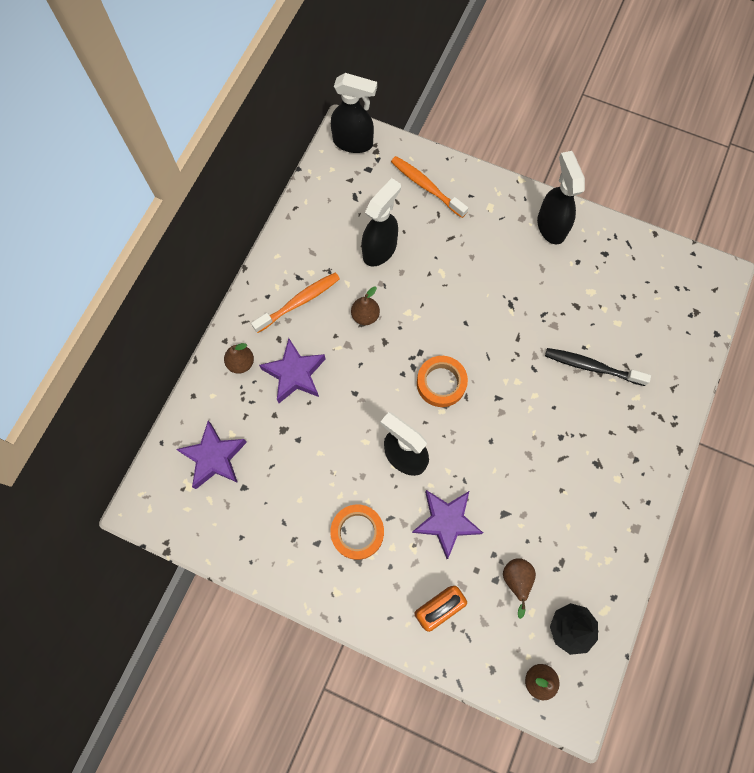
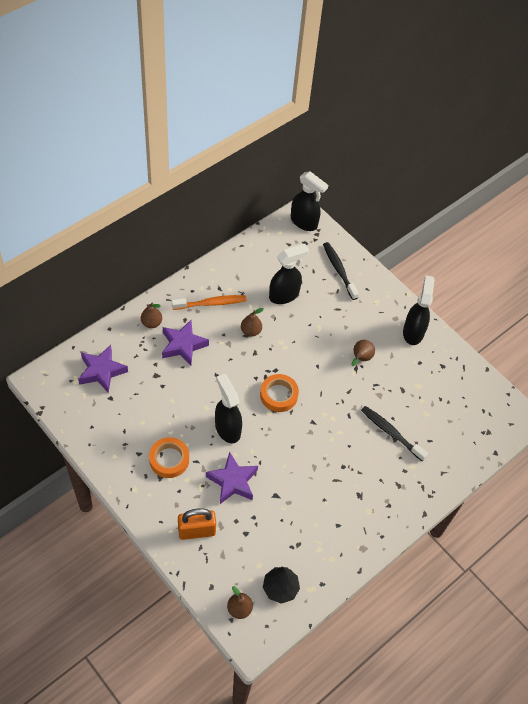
camera: 20 degrees right, 15 degrees down
orange toothbrush [391,156,468,218] -> black toothbrush [323,242,359,300]
brown pear [503,558,536,619] -> brown pear moved to [351,340,375,366]

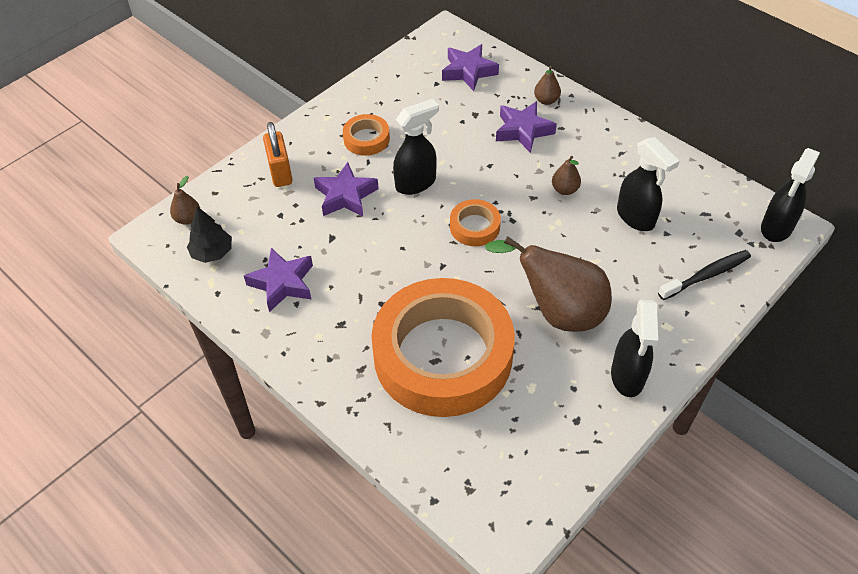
camera: 90 degrees right, 5 degrees down
orange toothbrush [172,295,247,310] -> none
brown pear [351,340,375,366] -> brown pear [485,236,612,332], size x2.28
black toothbrush [361,406,428,461] -> orange tape [371,278,515,417]
black spray bottle [403,275,435,345] -> black spray bottle turned 90 degrees clockwise [611,300,658,397]
none -> purple star [244,248,313,312]

